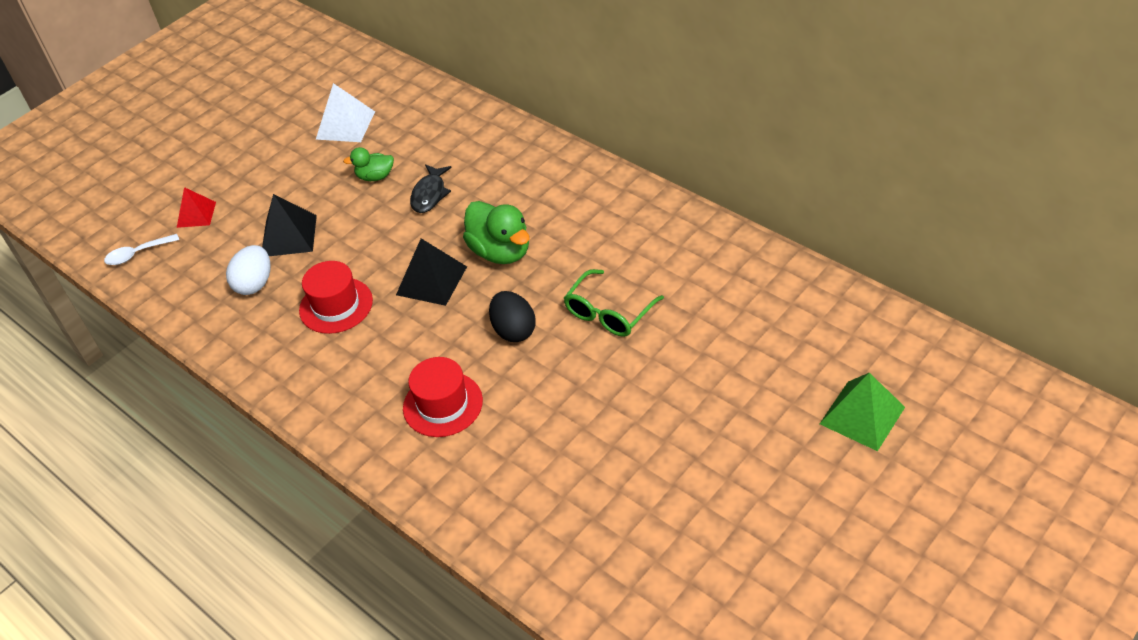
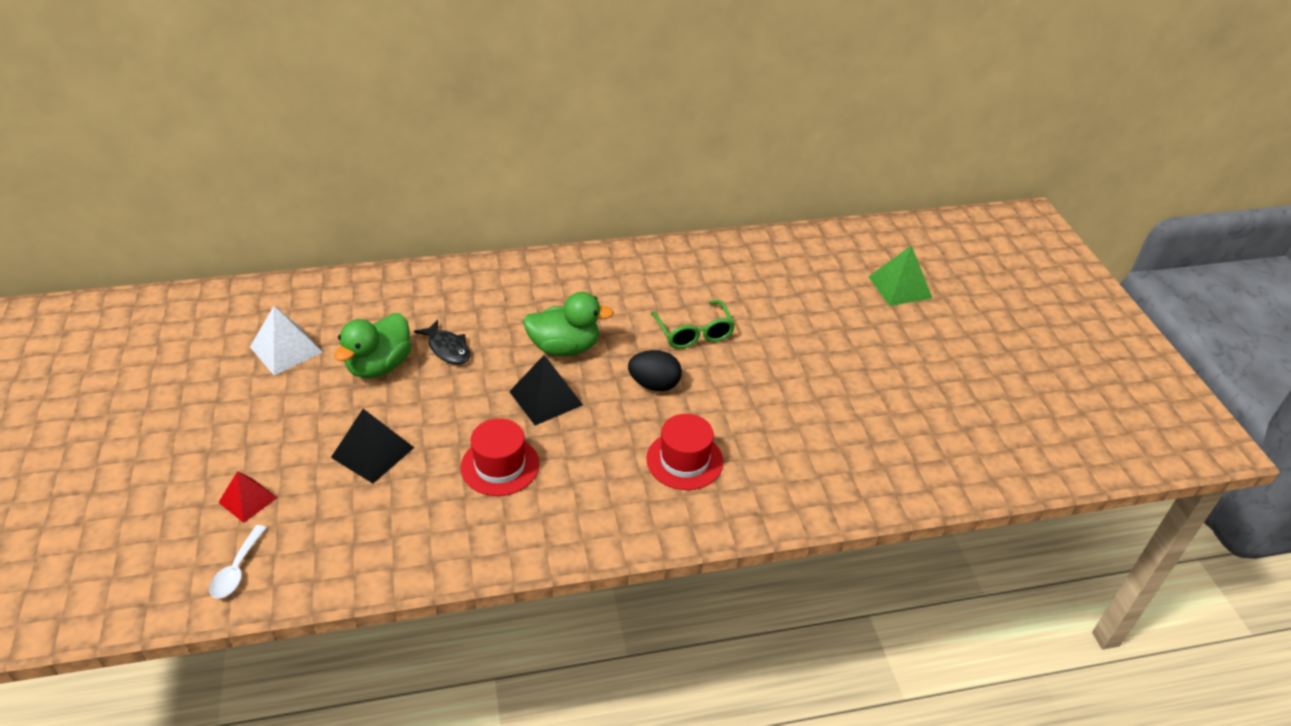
camera: 60 degrees left, 5 degrees down
white egg [226,245,270,295] -> none
green duck [343,147,394,181] -> green duck [334,313,412,378], size x1.75

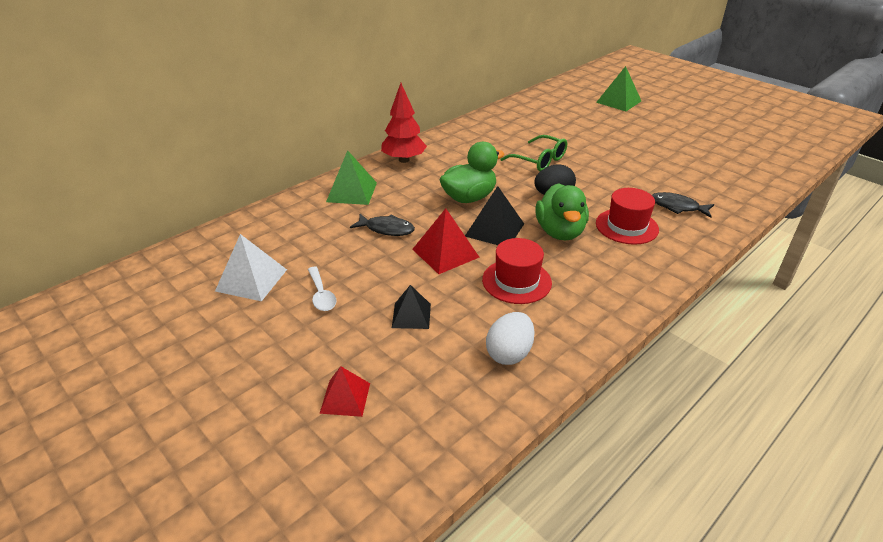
camera: 30 degrees left, 5 degrees down
white spoon [209,525,266,598] -> white spoon moved to [308,267,337,311]
black pyramid [331,409,414,484] -> black pyramid [392,285,431,329], size x0.67
green duck [334,313,412,378] -> green duck moved to [535,183,589,241]
none -> green pyramid [326,150,377,205]
none -> red tree [381,83,427,163]
none -> red pyramid [412,208,479,274]
none -> white egg [486,312,535,365]
none -> black fish [652,192,714,218]

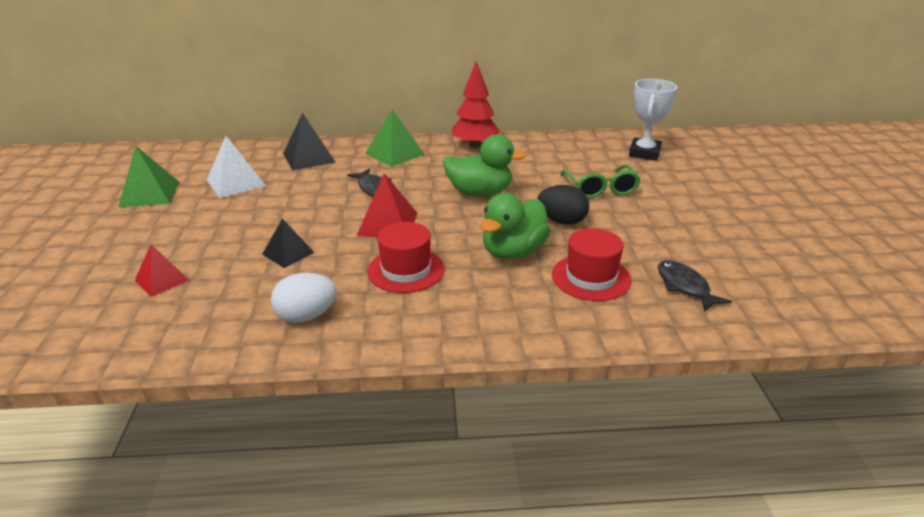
camera: 40 degrees right, 5 degrees down
white spoon [308,267,337,311] -> none
black pyramid [465,186,524,245] -> black pyramid moved to [283,113,335,170]
green pyramid [596,66,641,111] -> green pyramid moved to [118,146,179,208]
none -> white trophy [629,79,677,161]

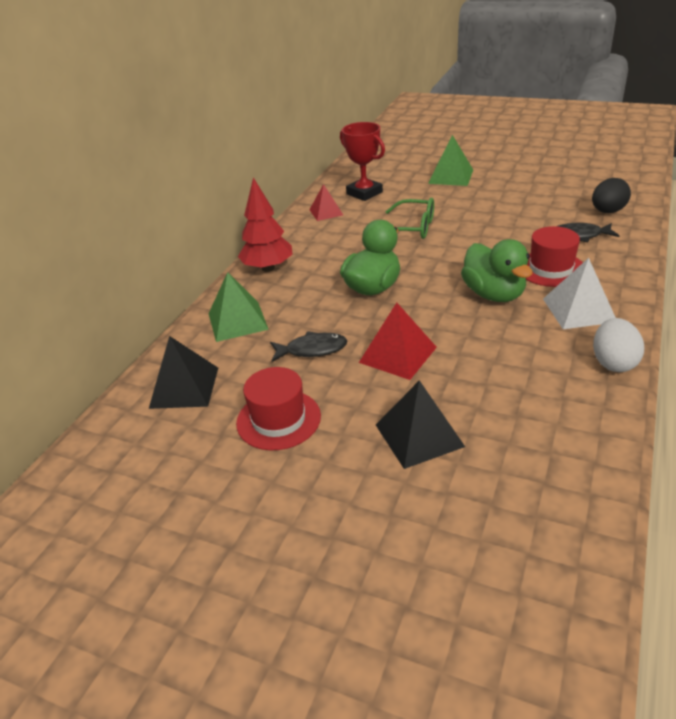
camera: 60 degrees left, 5 degrees up
green pyramid [118,146,179,208] -> green pyramid moved to [428,135,473,186]
red pyramid [135,244,190,297] -> red pyramid moved to [309,184,343,221]
white pyramid [207,136,266,198] -> white pyramid moved to [543,258,616,329]
black pyramid [262,218,315,268] -> black pyramid [376,380,465,469], size x1.50
white egg [271,272,337,323] -> white egg moved to [593,318,644,372]
red hat [367,222,445,293] -> red hat moved to [236,367,321,450]
black egg [538,185,589,225] -> black egg moved to [592,178,631,213]
white trophy [629,79,677,161] -> red trophy [340,122,385,201]

